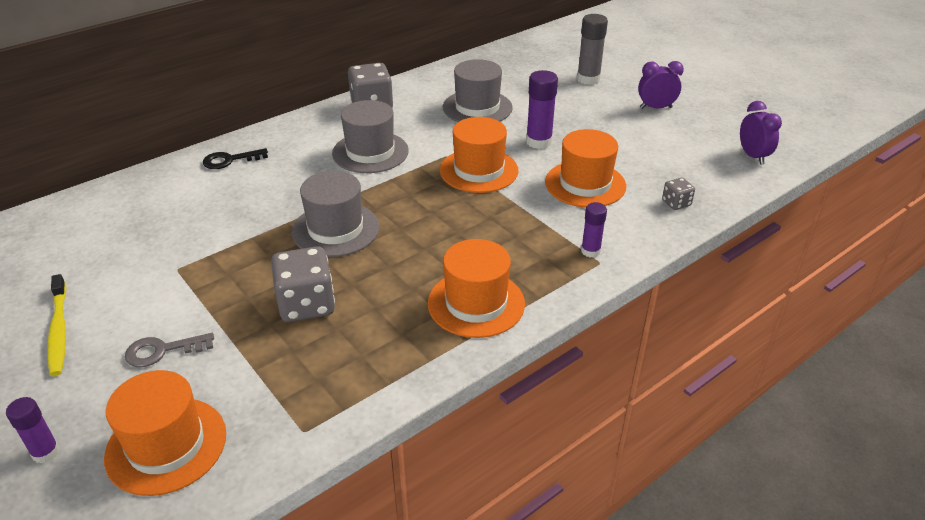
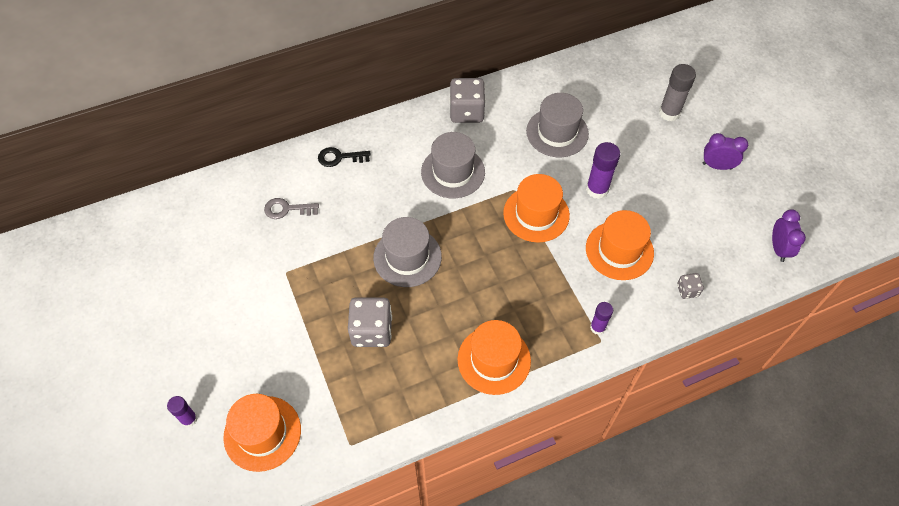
camera: 15 degrees right, 20 degrees up
yellow toothbrush [47,274,66,376] -> none
grey key [125,333,214,367] -> grey key moved to [264,198,319,219]

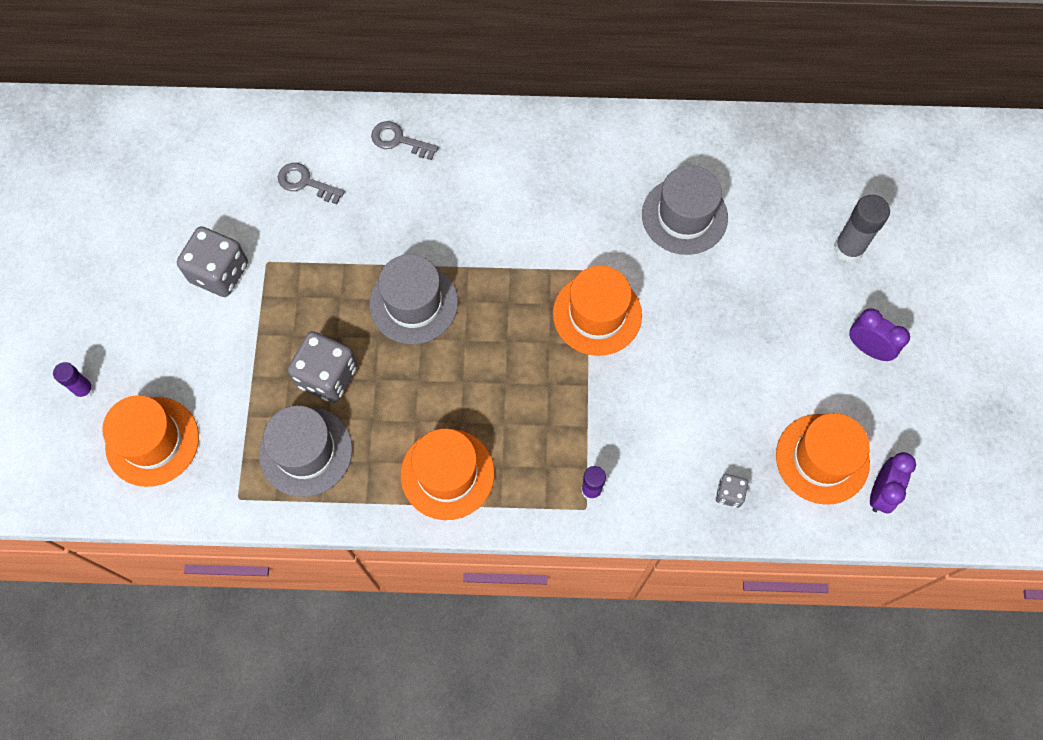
camera: 25 degrees right, 10 degrees up
black key [318,147,371,167] -> grey key [371,121,439,160]
grey hat [421,132,485,198] -> grey hat moved to [259,405,353,497]
grey dice [450,78,486,123] -> grey dice moved to [177,226,248,297]
purple glue stick [586,142,620,199] -> none
orange hat [586,210,654,280] -> orange hat moved to [776,413,870,505]

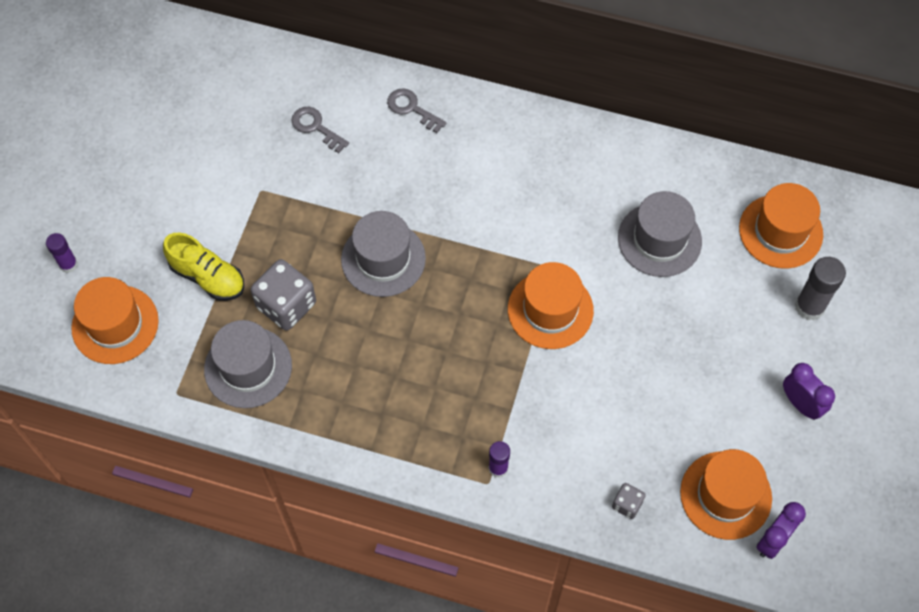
camera: 15 degrees right, 5 degrees down
grey dice [177,226,248,297] -> none
orange hat [401,429,494,520] -> orange hat moved to [739,183,823,269]
none -> yellow shoe [163,233,244,301]

